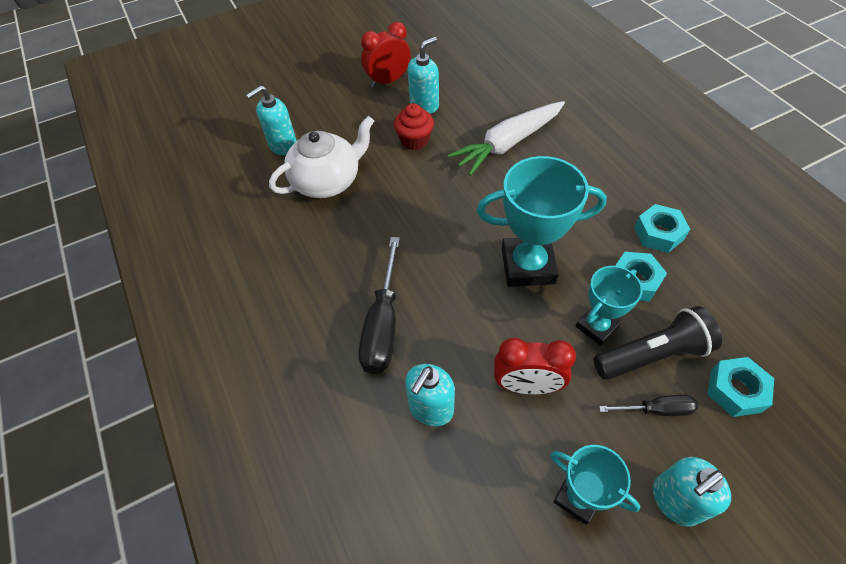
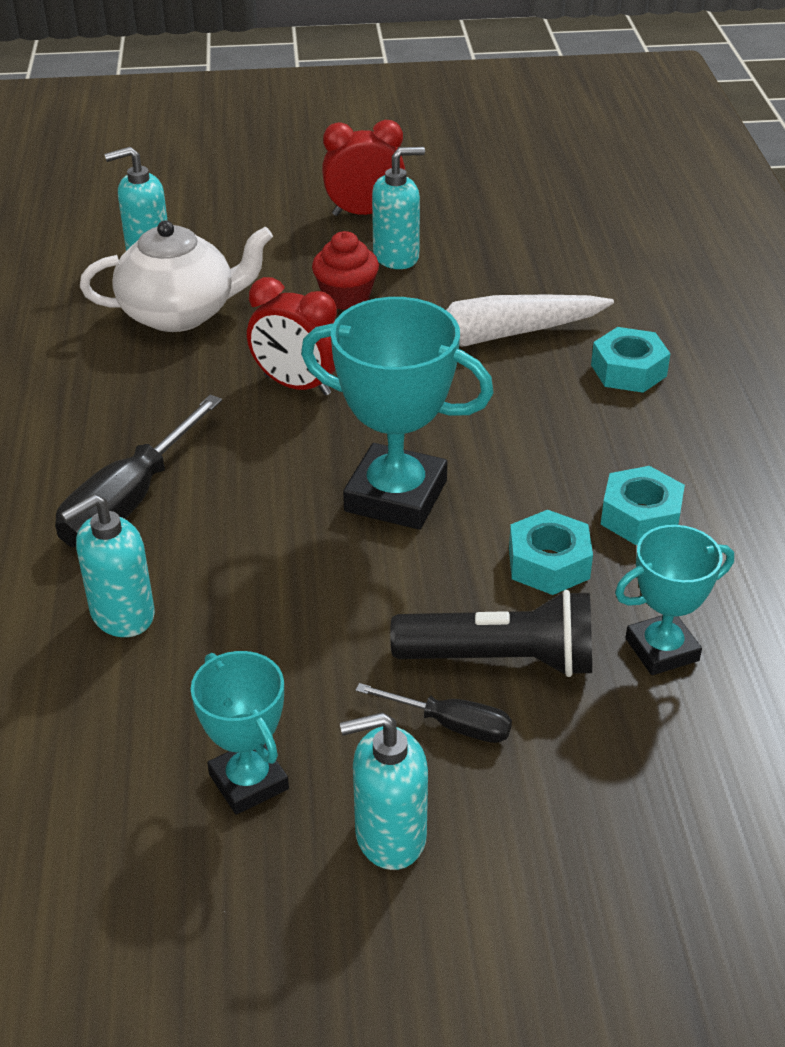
camera: 20 degrees right, 15 degrees down
red clock [494,338,576,394] -> red clock moved to [247,277,337,396]
turquoise trophy [576,266,643,346] -> turquoise trophy moved to [615,525,734,675]
turquoise nut [707,357,774,417] -> turquoise nut moved to [591,327,671,393]

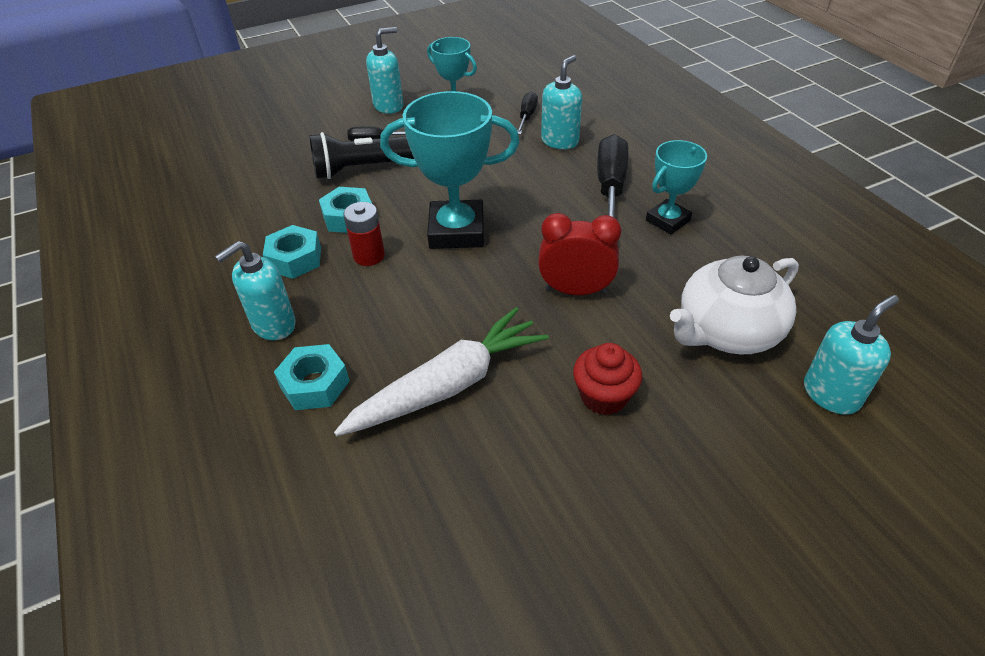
camera: 160 degrees right, 5 degrees up
red clock [322,120,405,216] -> none
turquoise soap dispenser [372,147,425,269] -> turquoise soap dispenser moved to [215,241,296,340]
turquoise trophy [615,525,734,675] -> turquoise trophy moved to [646,140,707,234]
none -> red battery [343,202,385,266]
none -> black screwdriver [517,91,538,135]

